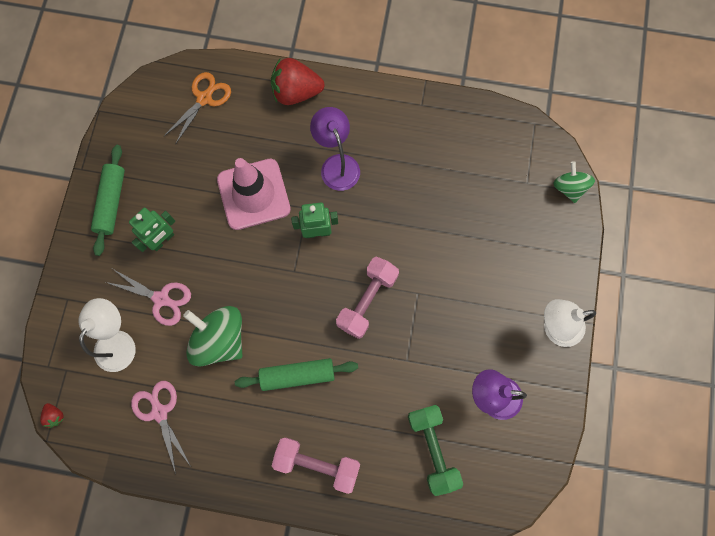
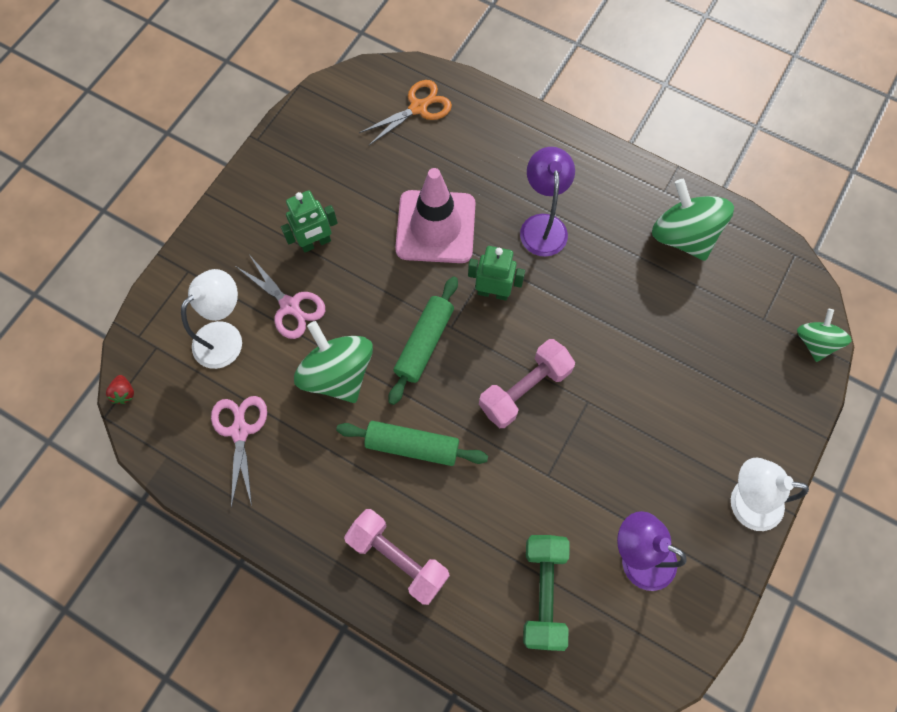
camera: 20 degrees right, 5 degrees down
green rolling pin [91,145,125,256] -> green rolling pin moved to [389,276,458,405]
red strawberry [271,58,324,105] -> none
none -> green spinning top [652,179,734,261]

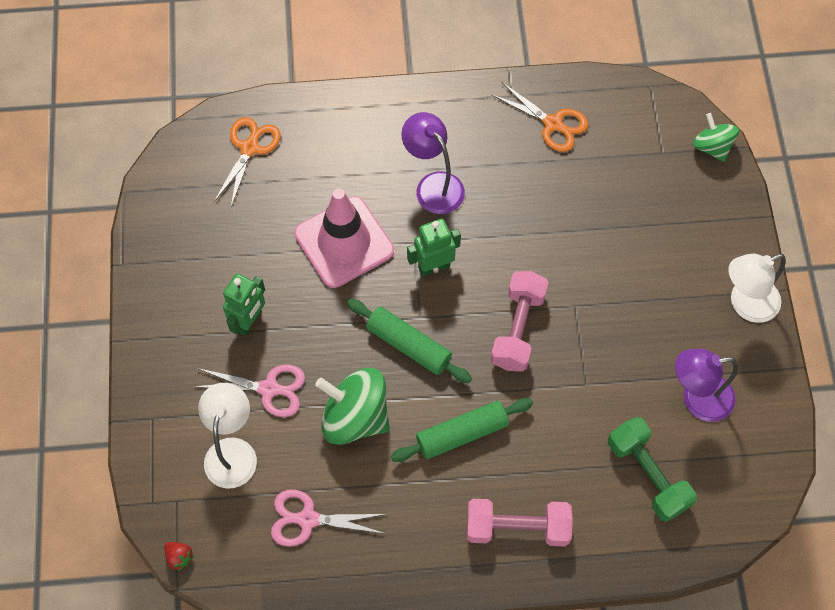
camera: 35 degrees left, 5 degrees down
pink scissors [211,396,267,508] -> pink scissors turned 45 degrees counterclockwise [271,490,387,547]
green rolling pin [389,276,458,405] -> green rolling pin turned 45 degrees counterclockwise [347,299,472,383]
green spinning top [652,179,734,261] -> orange scissors [492,82,588,152]

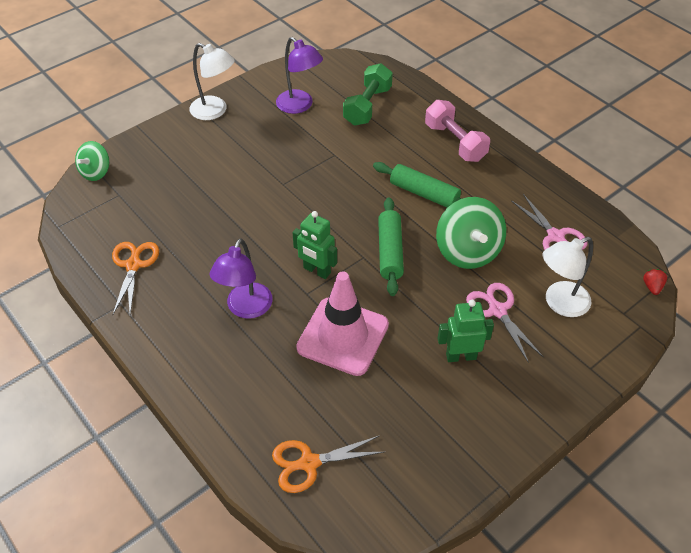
camera: 125 degrees left, 15 degrees down
pink dumbbell [491,271,549,371] -> none

